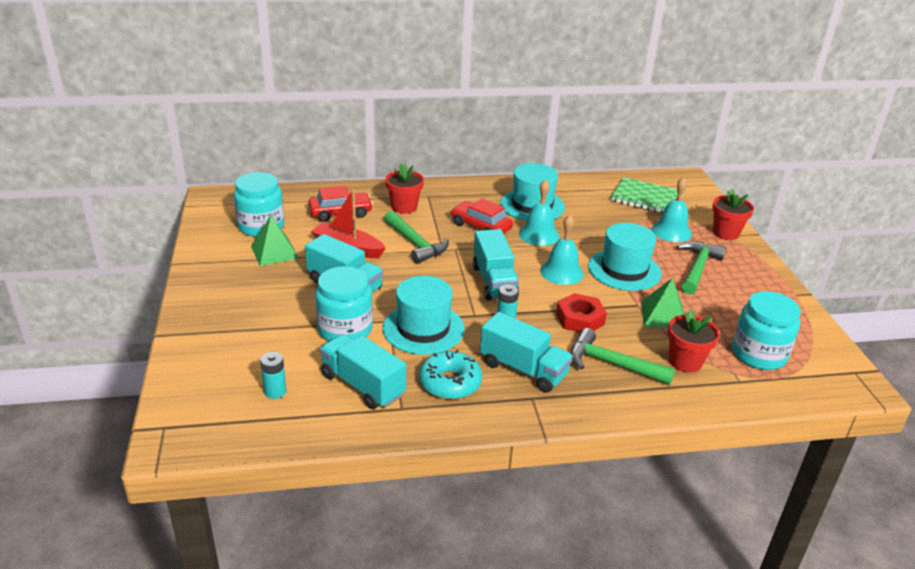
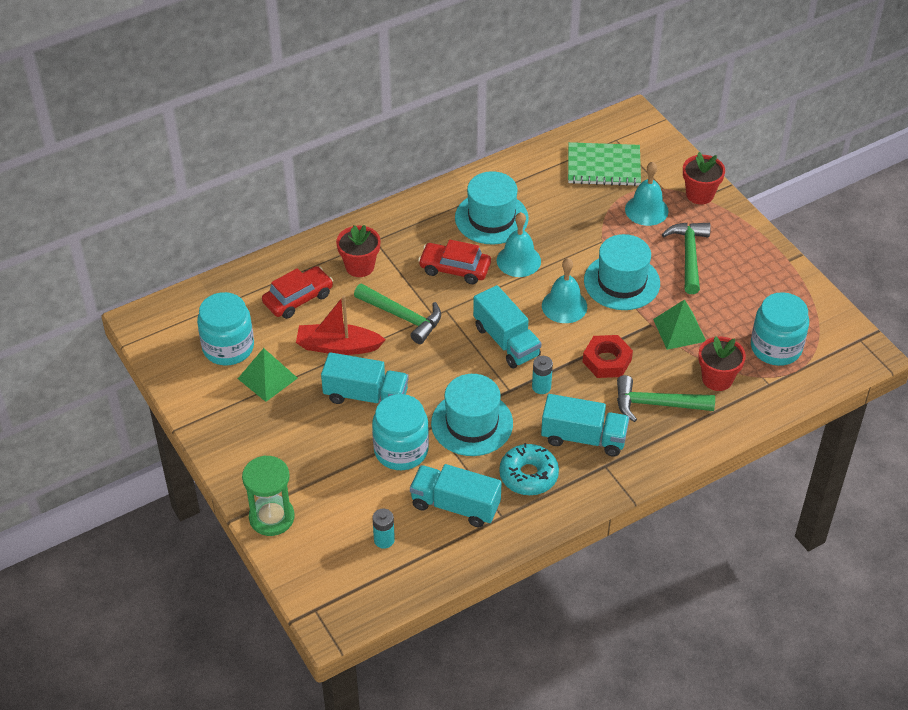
camera: 20 degrees left, 15 degrees up
none -> green hourglass [242,455,295,536]

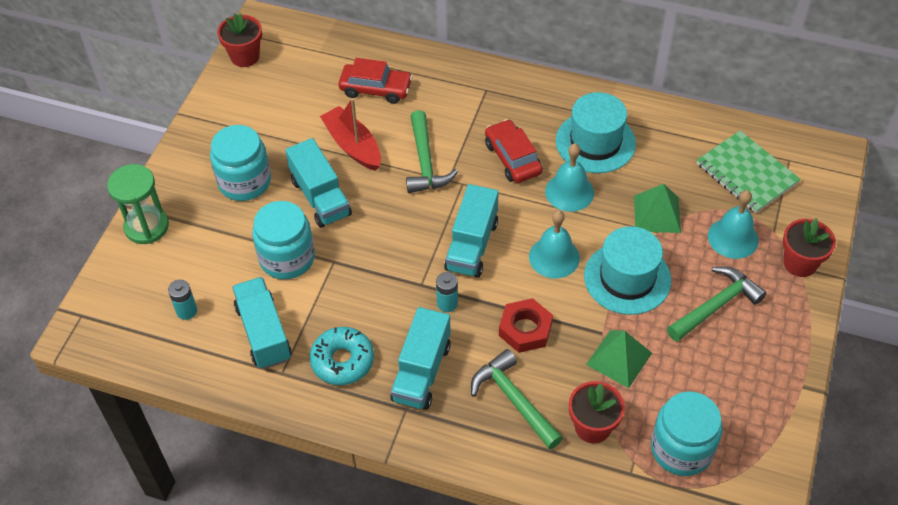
camera: 50 degrees right, 5 degrees up
turquoise jar [197,292,254,365] -> turquoise jar moved to [210,125,271,201]
green pyramid [238,348,298,402] -> green pyramid moved to [634,184,681,233]
red flower pot [336,225,381,277] -> red flower pot moved to [217,14,262,67]
turquoise hat [431,374,513,456] -> none
turquoise truck [541,394,630,456] -> turquoise truck turned 45 degrees clockwise [390,307,451,410]

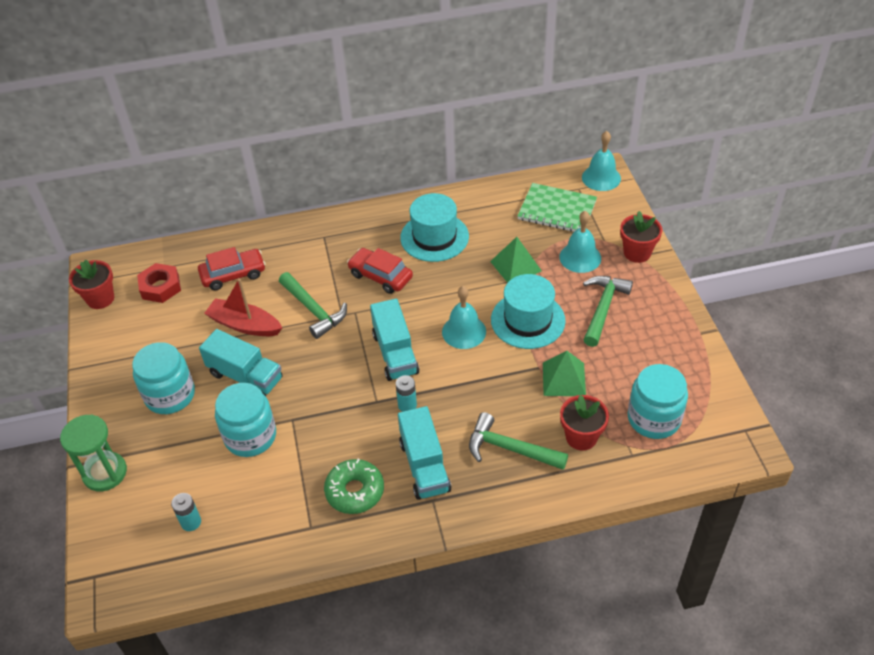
camera: 30 degrees left, 5 degrees down
turquoise truck [232,277,291,369] -> none
turquoise donut [309,327,374,385] -> green donut [324,459,384,514]
red nut [499,298,553,353] -> red nut moved to [137,263,181,303]
turquoise bell [545,144,594,212] -> turquoise bell moved to [582,131,621,191]

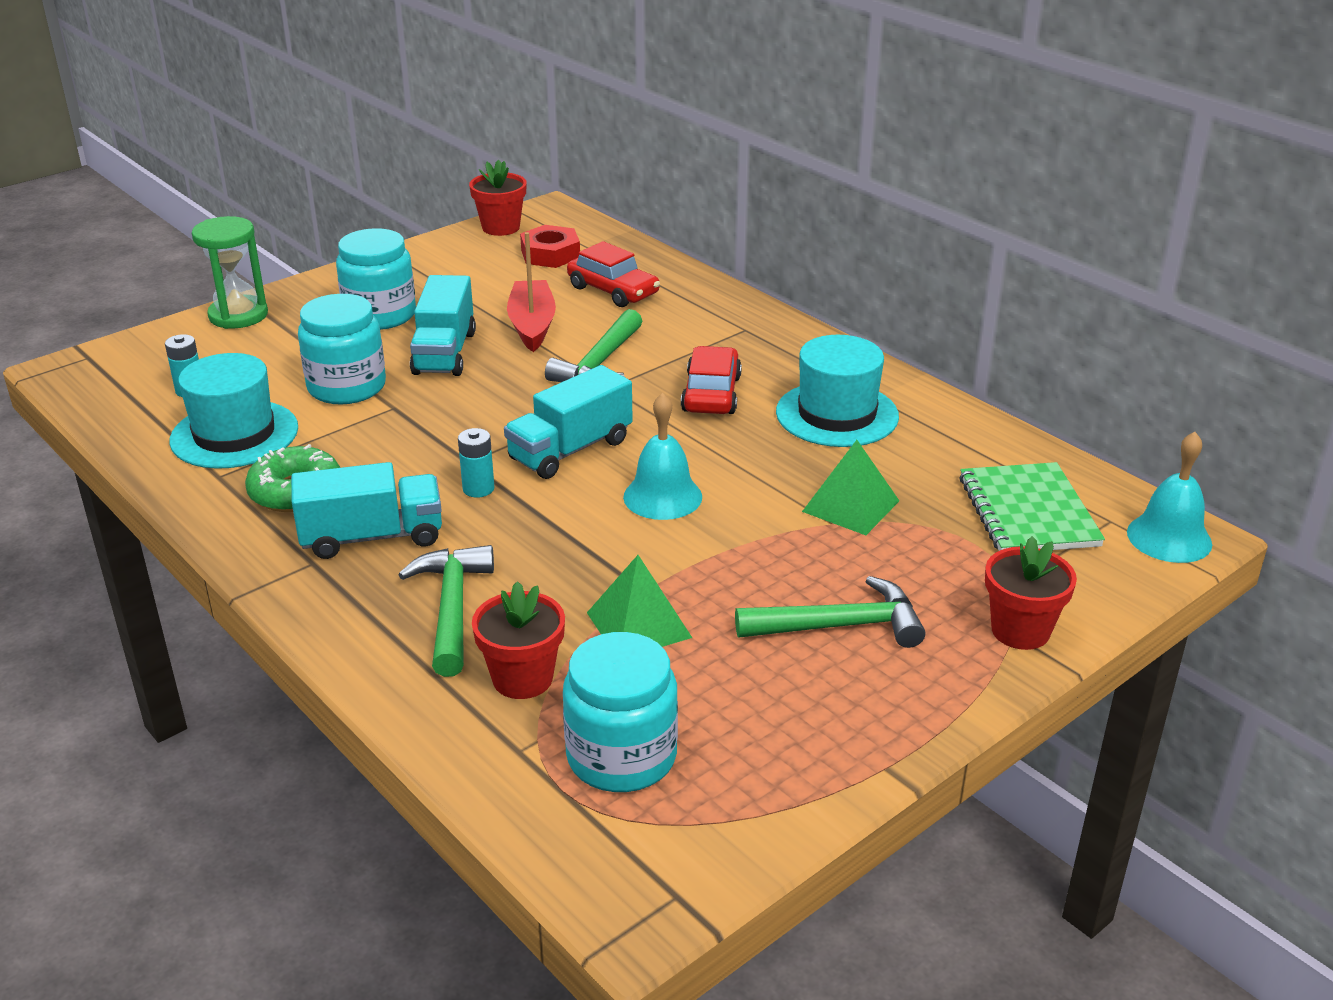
camera: 60 degrees right, 15 degrees down
turquoise truck [398,406,451,500] -> turquoise truck turned 150 degrees counterclockwise [291,462,442,559]
turquoise hat [491,274,566,349] -> turquoise hat moved to [169,353,298,469]
turquoise bell [559,211,601,273] -> none

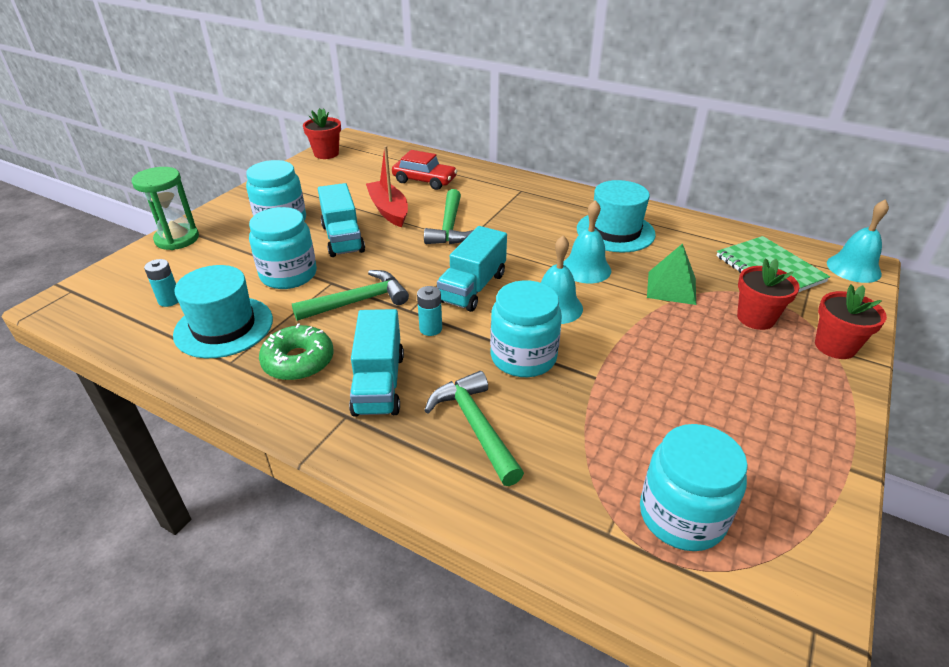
camera: 20 degrees left, 5 degrees up
turquoise truck [291,462,442,559] -> turquoise truck turned 120 degrees clockwise [349,309,404,417]
red flower pot [472,581,565,699] -> red flower pot moved to [737,258,800,330]
red nut [520,225,580,268] -> none
green pyramid [587,555,692,647] -> none
red car [681,346,742,414] -> none
green hammer [735,576,925,648] -> green hammer moved to [292,270,409,321]
none -> turquoise jar [490,280,562,377]
none -> turquoise bell [563,200,611,283]

